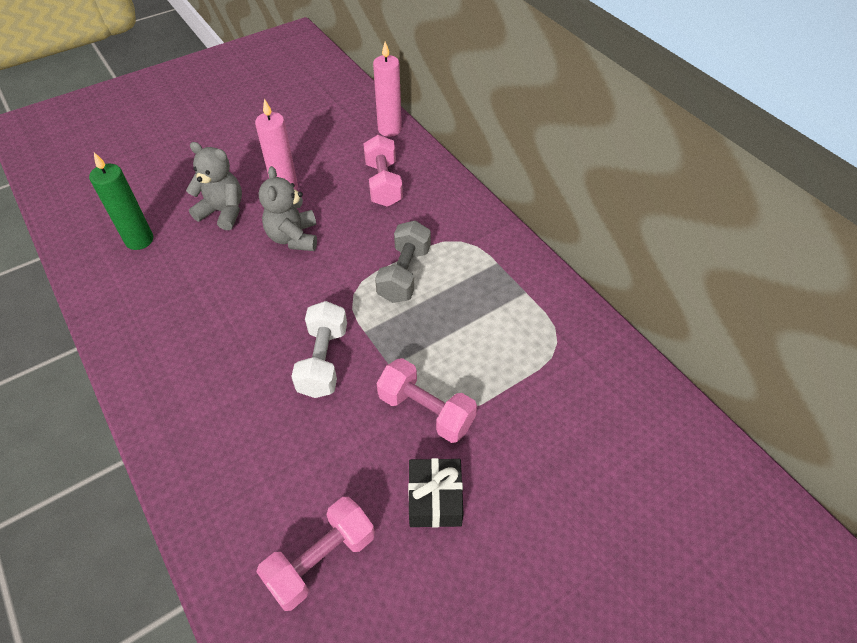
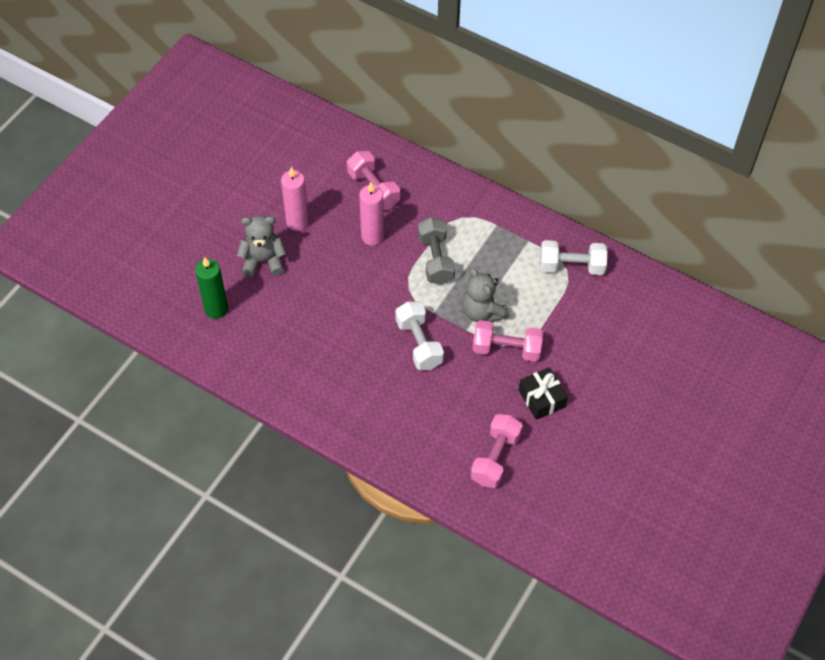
camera: 25 degrees left, 5 degrees up
grey teddy bear [259,166,317,251] -> grey teddy bear moved to [462,268,509,322]
pink candle [373,42,402,137] -> pink candle moved to [359,182,384,246]
none -> white dumbbell [540,240,608,275]

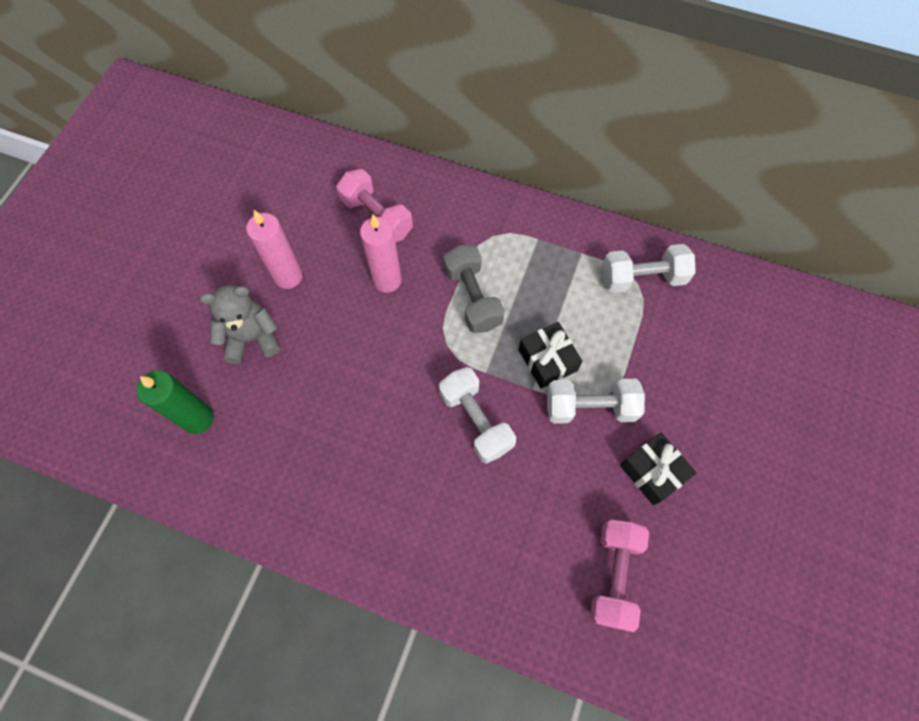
camera: 10 degrees left, 10 degrees up
grey teddy bear [462,268,509,322] -> black gift [519,322,582,389]
pink dumbbell [473,320,543,362] -> white dumbbell [547,379,645,424]

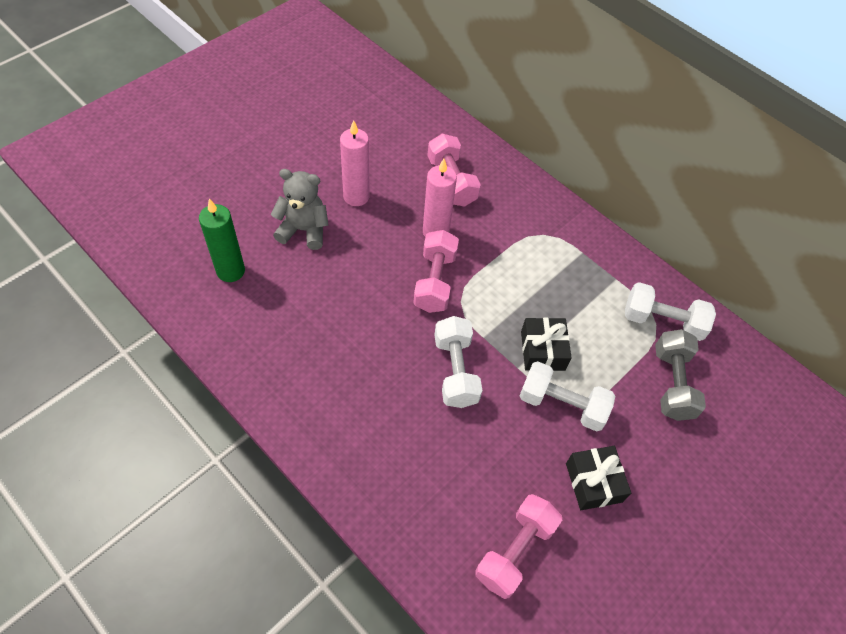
camera: 20 degrees right, 10 degrees down
grey dumbbell [443,245,505,333] -> grey dumbbell moved to [655,329,706,421]
none -> pink dumbbell [413,230,459,313]

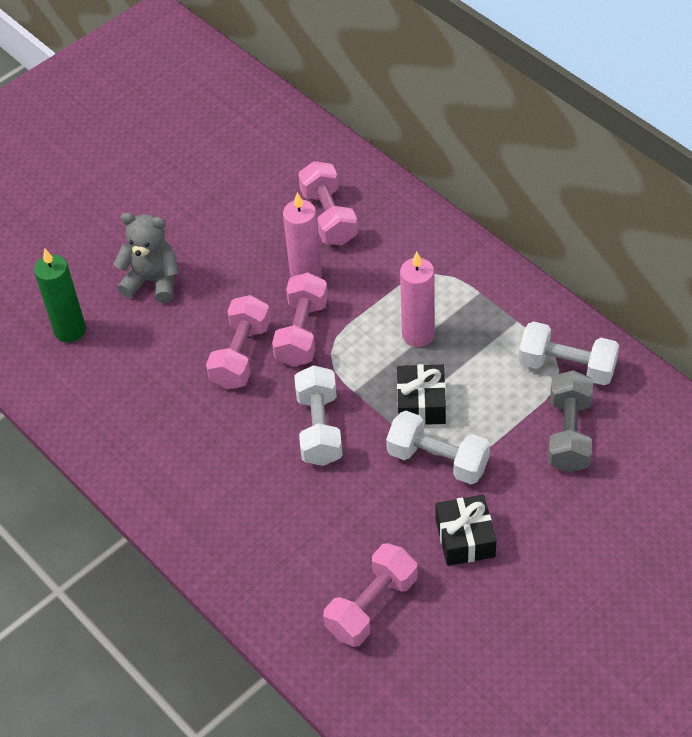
camera: 10 degrees right, 5 degrees down
pink candle [340,120,370,206] -> pink candle moved to [400,252,435,347]
none -> pink dumbbell [206,295,271,389]

